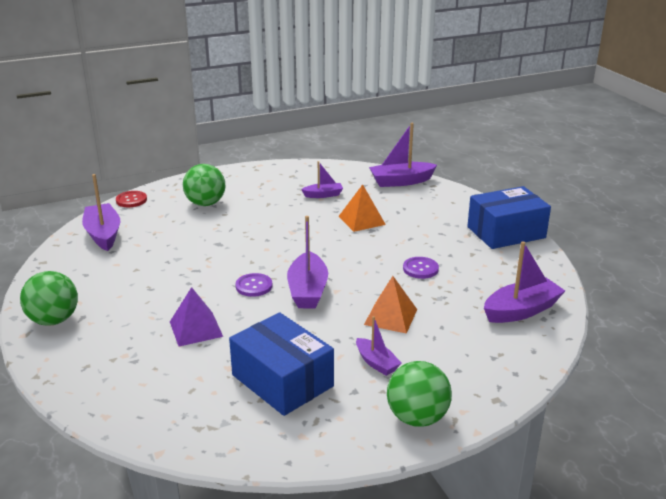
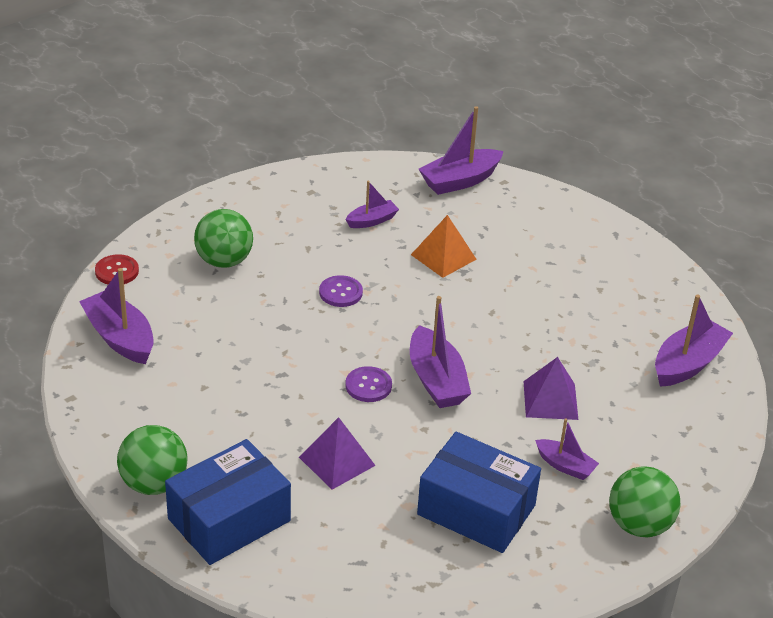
camera: 20 degrees left, 10 degrees up
orange pyramid [364,276,417,334] -> purple pyramid [524,357,578,420]
purple button [403,257,439,279] -> purple button moved to [319,275,363,307]
blue box [467,186,551,249] -> blue box moved to [165,439,291,565]

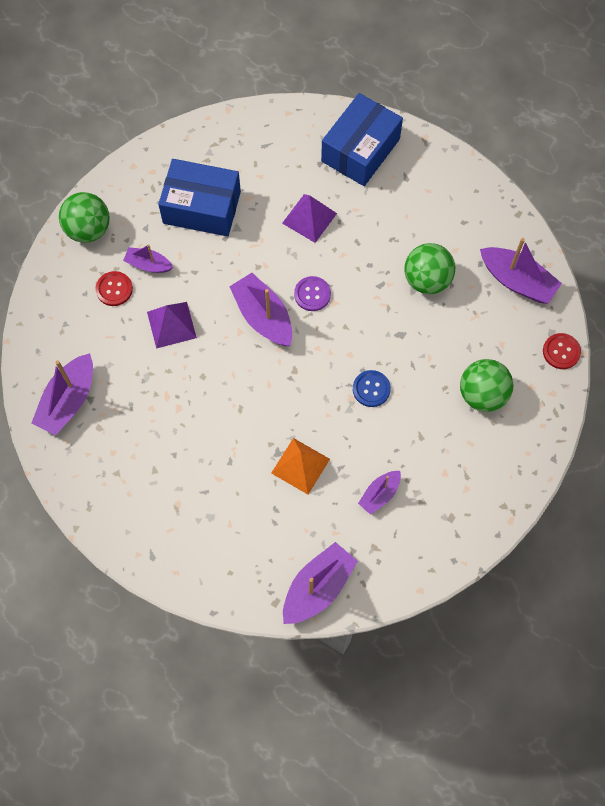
camera: 165 degrees right, 30 degrees up
green ball [117,425,188,495] -> green ball moved to [404,243,455,294]
purple button [319,275,363,307] -> blue button [353,370,391,407]
none -> red button [95,271,133,306]

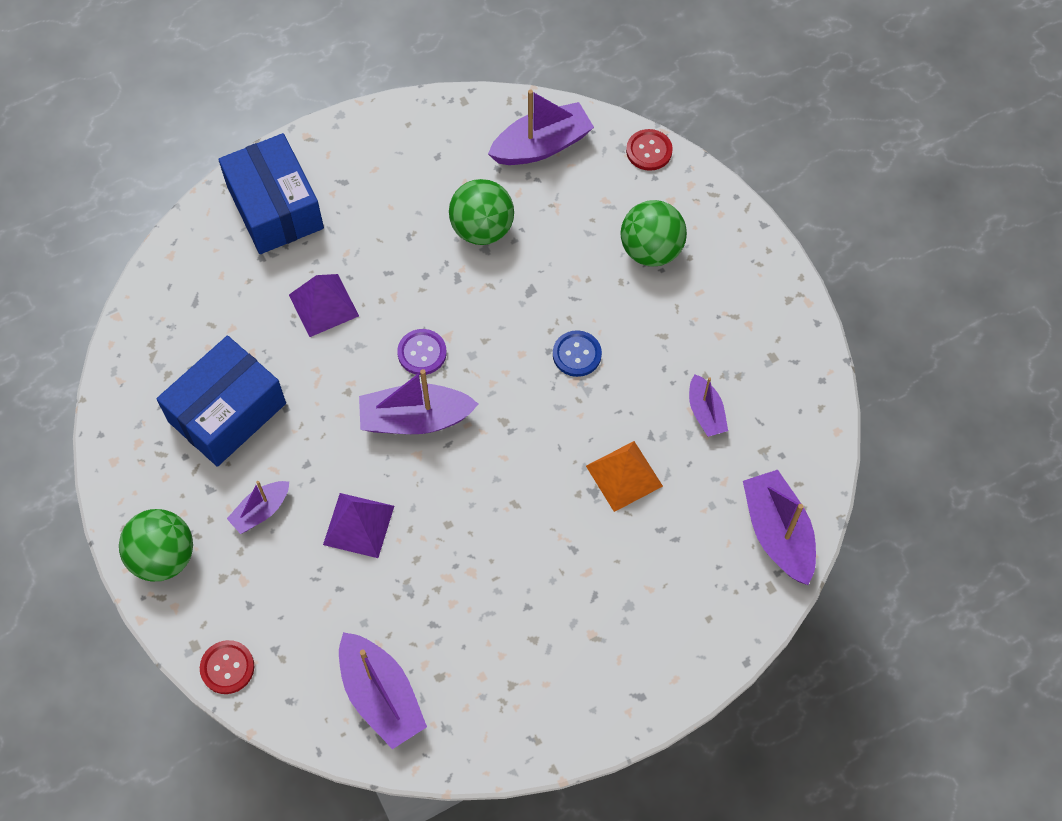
camera: 60 degrees left, 5 degrees down
red button [95,271,133,306] -> red button moved to [200,640,254,694]

